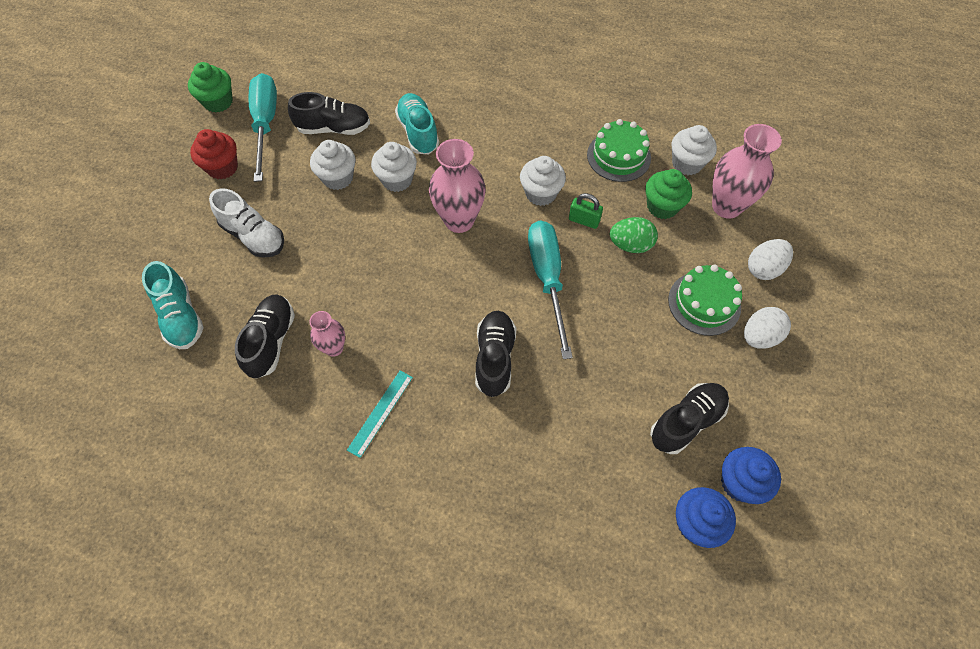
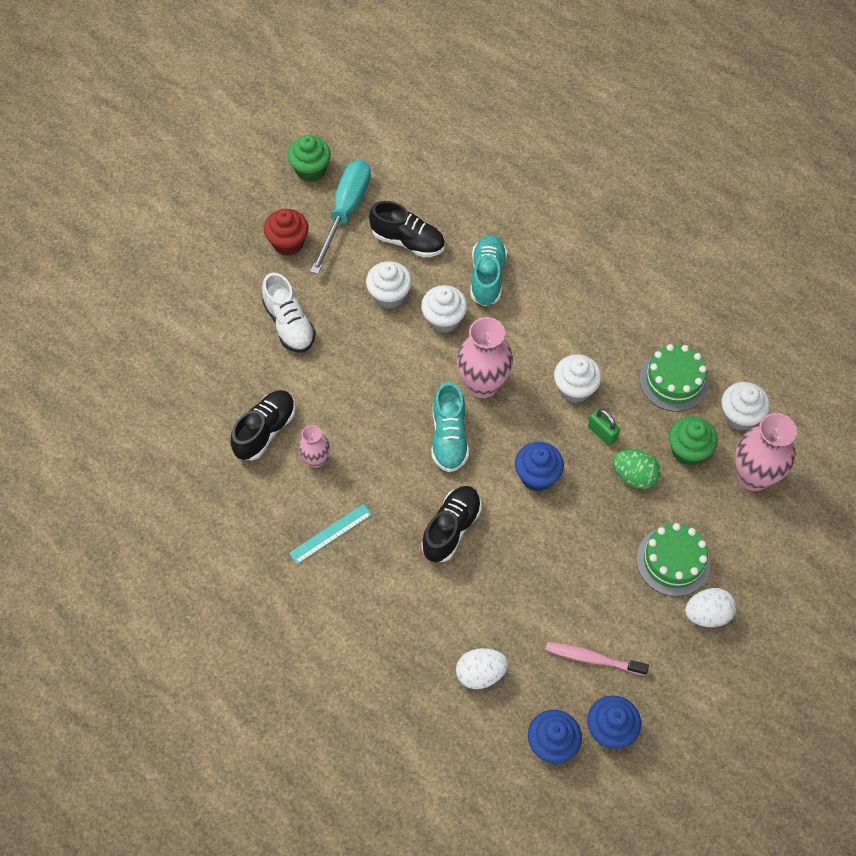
camera: 25 degrees right, 0 degrees up
turquoise shoe [142,261,204,349] -> turquoise shoe moved to [432,382,469,472]
turquoise screwdriver [528,220,573,359] -> blue cupcake [515,442,564,491]
black shoe [650,383,729,454] -> pink toothbrush [545,642,649,676]
white egg [748,239,793,280] -> white egg moved to [456,648,508,689]

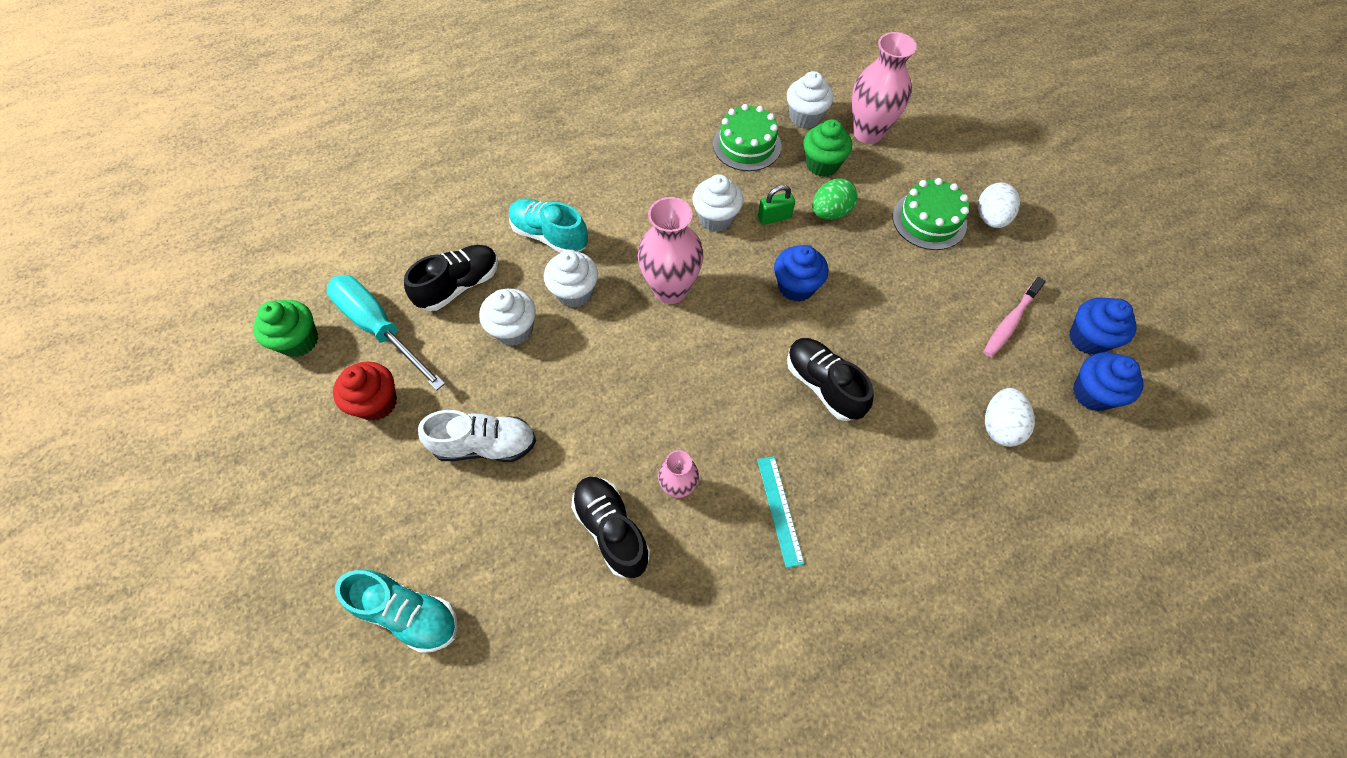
camera: 65 degrees left, 0 degrees up
turquoise shoe [432,382,469,472] -> turquoise shoe moved to [335,570,458,653]

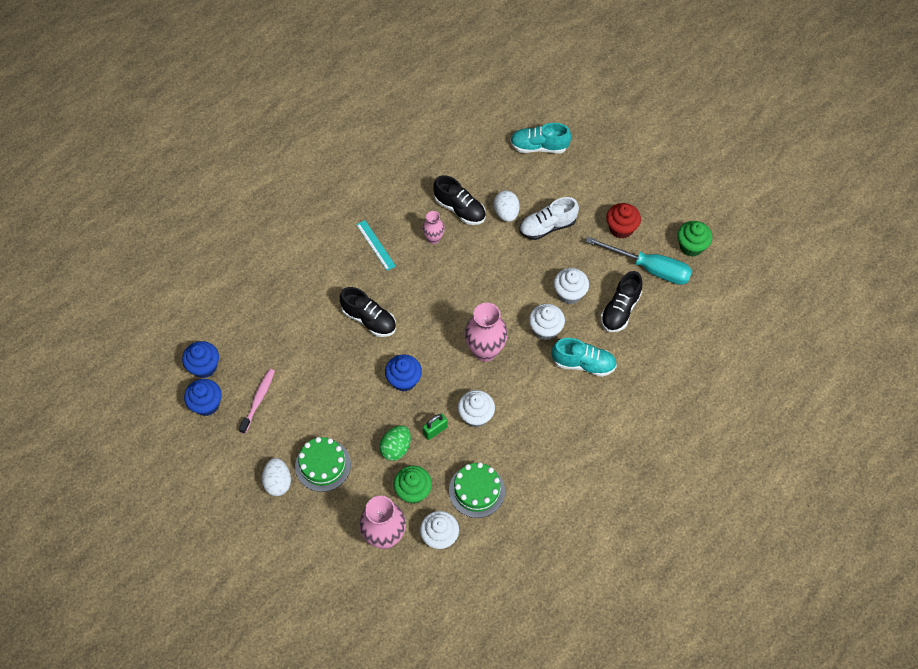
camera: 160 degrees right, 0 degrees up
white egg [985,388,1035,447] -> white egg moved to [494,190,519,222]

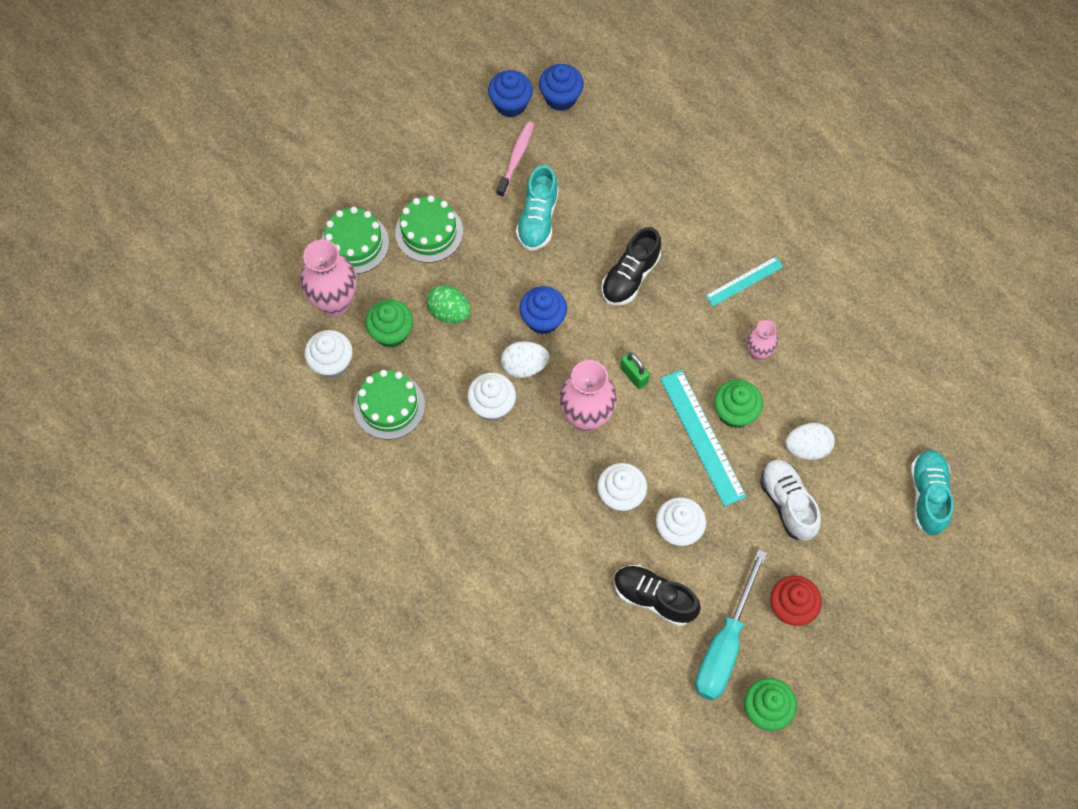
camera: 90 degrees right, 5 degrees up
pink toothbrush [239,369,275,434] -> pink toothbrush turned 90 degrees counterclockwise [496,121,534,197]
white egg [262,458,291,496] -> white egg moved to [501,341,549,378]
green padlock [423,413,447,440] -> green padlock moved to [620,352,650,389]
black shoe [433,175,486,225] -> none
turquoise shoe [552,338,617,377] -> turquoise shoe moved to [516,165,559,251]
none -> green cake [322,207,389,274]
none -> turquoise ruler [660,370,747,507]
none -> green cupcake [714,380,763,428]

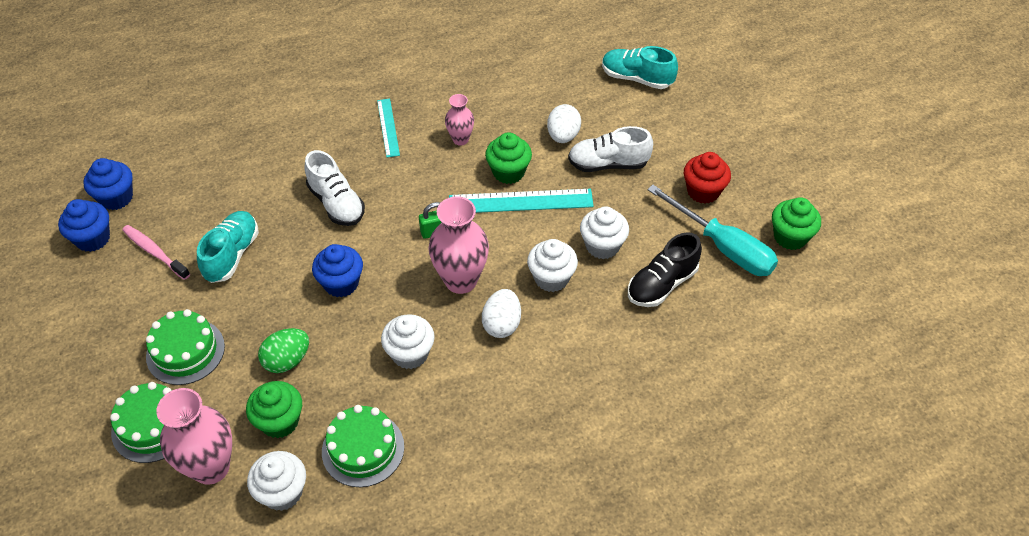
camera: 70 degrees left, 15 degrees down
white egg [501,341,549,378] -> white egg moved to [482,289,521,338]
turquoise shoe [516,165,559,251] -> turquoise shoe turned 105 degrees counterclockwise [197,211,259,283]
black shoe [601,227,661,305] -> white shoe [304,150,365,226]

